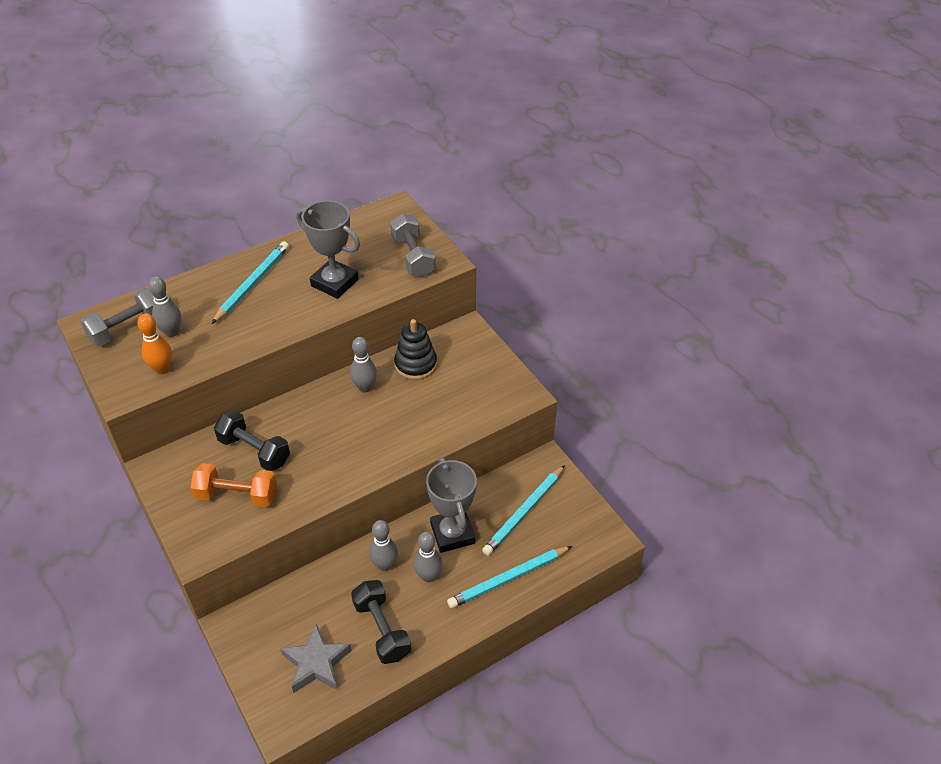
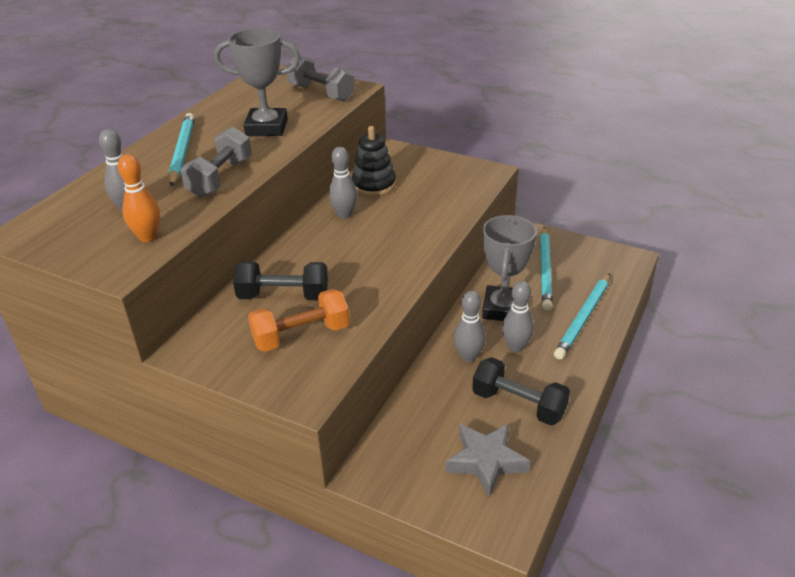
camera: 30 degrees left, 10 degrees down
grey dumbbell [81,288,154,346] -> grey dumbbell moved to [180,127,252,198]
grey trophy [426,457,477,553] -> grey trophy turned 60 degrees clockwise [482,215,537,321]

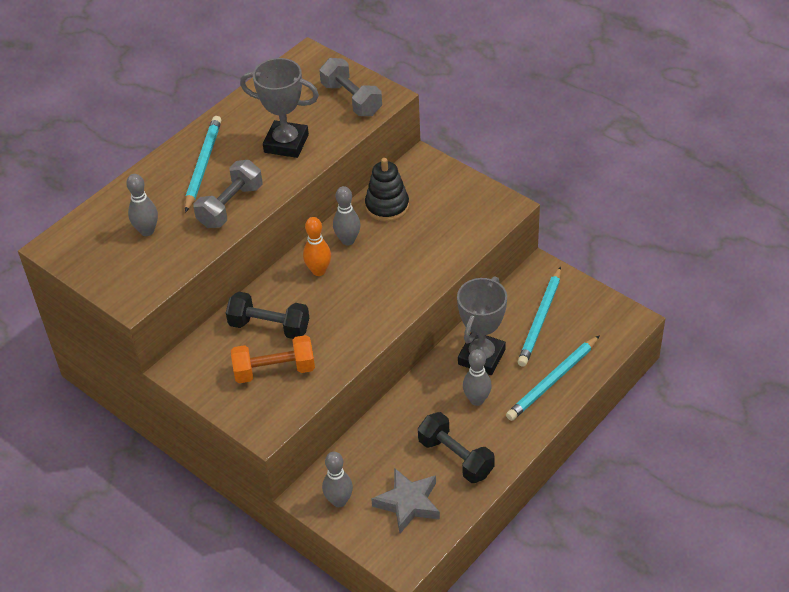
camera: 15 degrees right, 10 degrees up
orange bowling pin [118,154,160,242] -> orange bowling pin moved to [303,217,331,276]
grey bowling pin [454,291,486,362] -> grey bowling pin moved to [322,452,353,507]

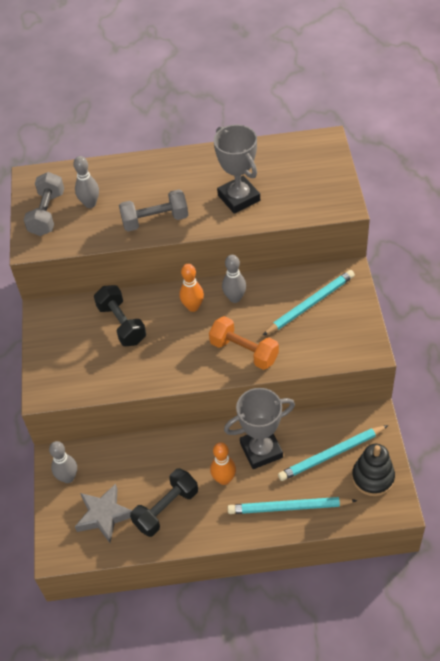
camera: 45 degrees right, 5 degrees up
turquoise pencil [185,116,221,213] -> turquoise pencil moved to [262,270,355,336]
orange dumbbell [231,335,315,383] -> orange dumbbell moved to [209,316,279,370]
grey dumbbell [319,58,382,116] -> grey dumbbell moved to [24,172,64,236]
black stacking toy [365,158,409,222] -> black stacking toy moved to [352,444,395,496]
black dumbbell [418,412,495,483] -> black dumbbell turned 45 degrees clockwise [130,468,198,537]
grey bowling pin [463,349,492,406] -> orange bowling pin [210,442,236,485]

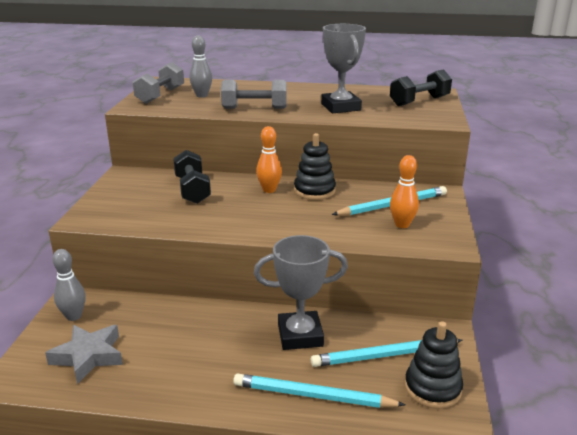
camera: 10 degrees right, 25 degrees down
black dumbbell [130,468,198,537] -> black dumbbell moved to [390,69,452,106]
orange dumbbell [209,316,279,370] -> none
orange bowling pin [210,442,236,485] -> orange bowling pin moved to [390,155,419,228]
grey bowling pin [222,255,246,303] -> black stacking toy [294,133,336,200]

